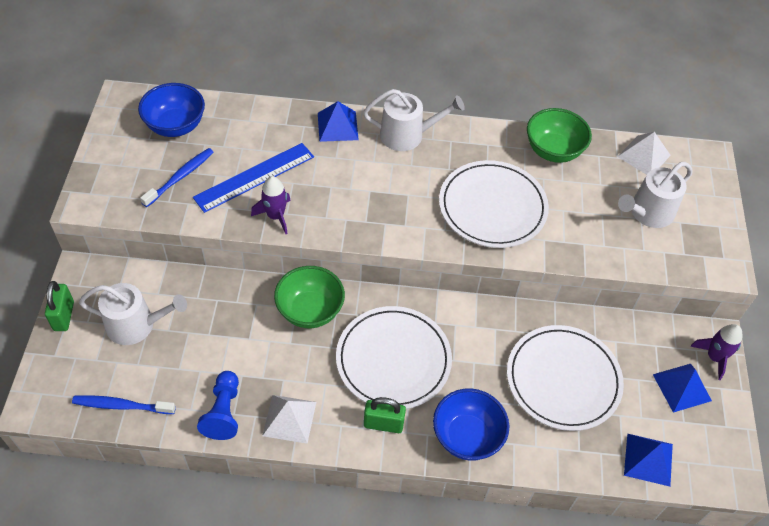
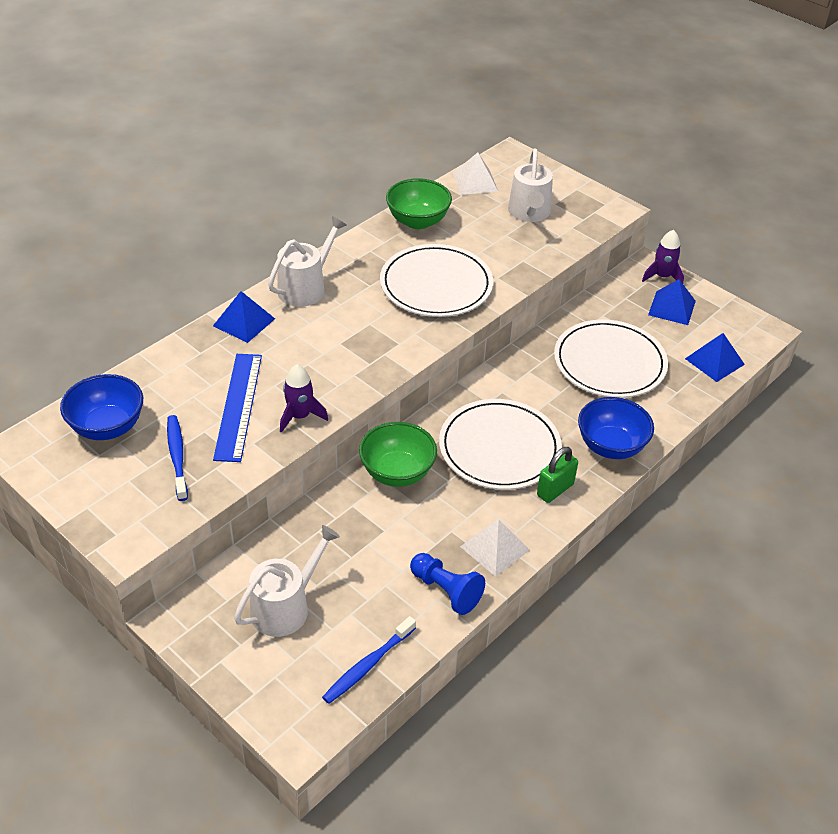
camera: 50 degrees left, 10 degrees down
green padlock [45,281,74,331] -> none

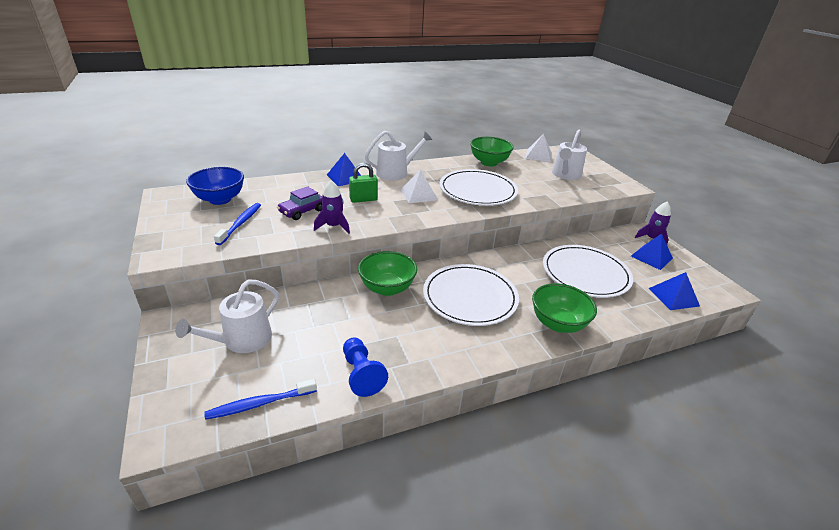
camera: 25 degrees right, 10 degrees down
blue ruler [213,354,262,462] -> purple car [277,186,322,220]
white watering can [234,525,340,637] -> white watering can turned 150 degrees clockwise [175,280,279,353]
white pyramid [460,520,530,577] -> white pyramid moved to [401,169,438,203]
green padlock [537,447,578,503] -> green padlock moved to [349,163,378,203]
blue bowl [578,397,654,459] -> green bowl [532,283,597,333]

